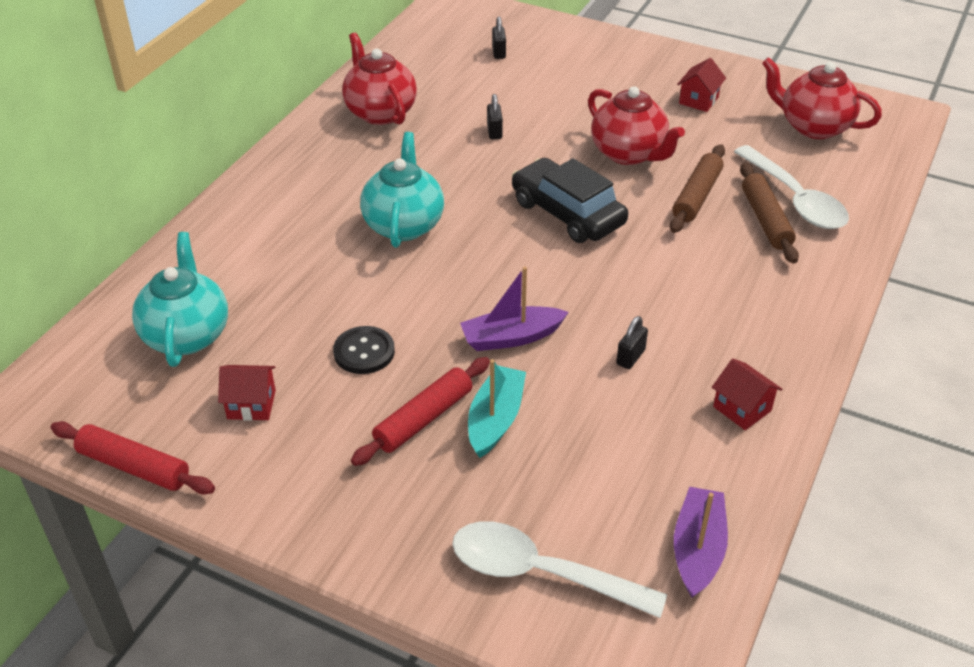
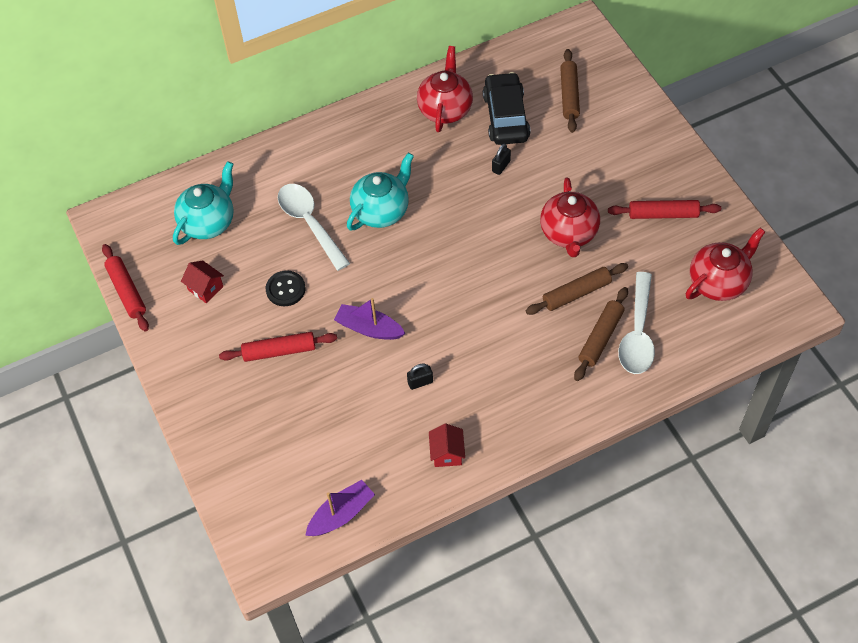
camera: 40 degrees right, 15 degrees up
white spoon [452,521,667,618] -> white spoon moved to [278,184,350,271]
turquoise boat [468,359,526,458] -> none
black padlock [492,17,506,59] -> brown rolling pin [560,49,580,133]
black car [512,158,628,243] -> black car moved to [483,72,531,145]
red house [677,58,726,112] -> red rolling pin [608,200,721,219]
red teapot [762,57,882,139] -> red teapot turned 75 degrees clockwise [686,228,765,301]

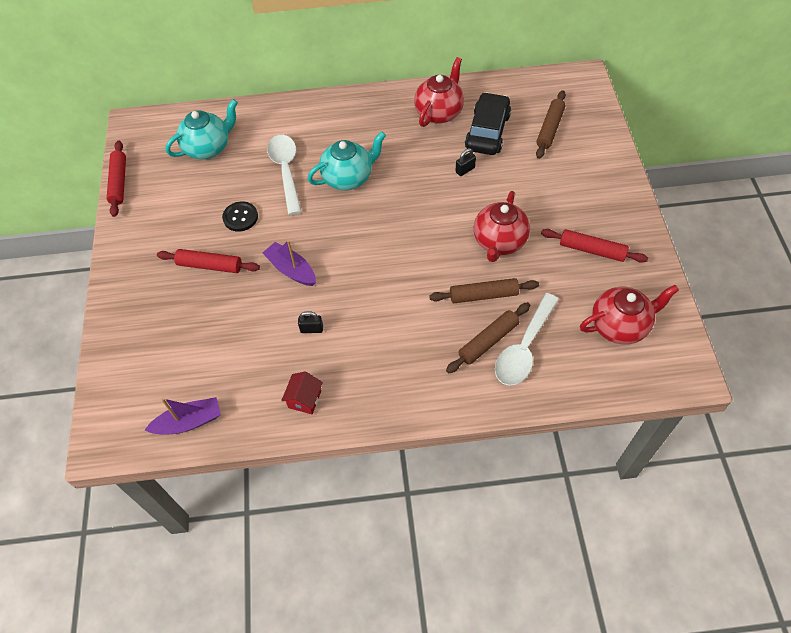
camera: 20 degrees right, 0 degrees up
red house [181,260,224,303] -> none

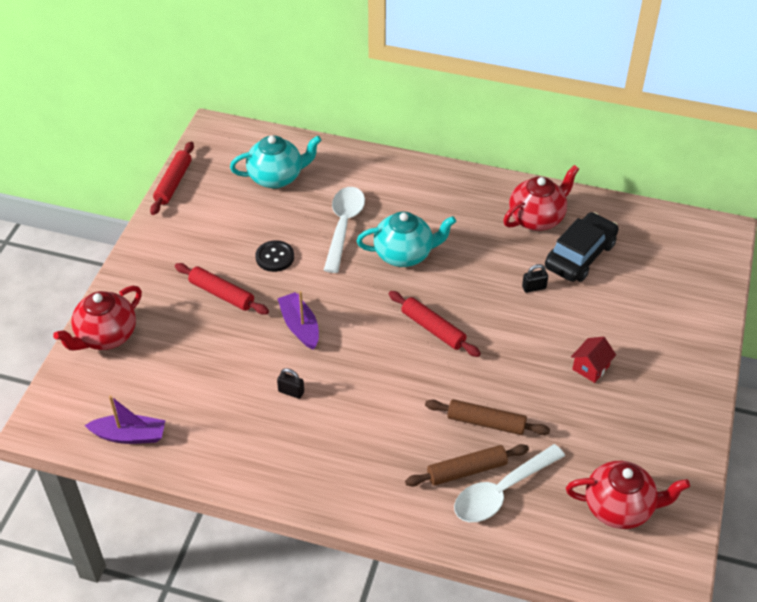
camera: 20 degrees right, 10 degrees down
red house [281,371,323,414] -> red house moved to [571,337,616,383]
red teapot [474,191,530,262] -> red teapot moved to [53,286,142,351]
brown rolling pin [536,90,566,159] -> none
red rolling pin [541,229,648,263] -> red rolling pin moved to [389,291,481,357]

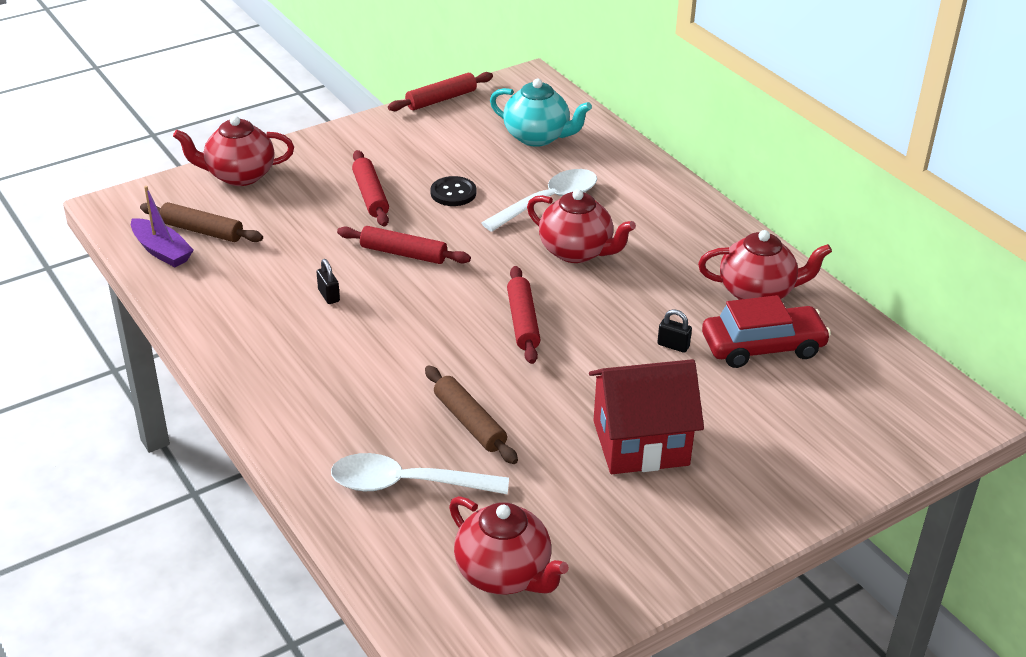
camera: 40 degrees right, 10 degrees down
purple boat [277,291,319,350] -> red rolling pin [337,226,471,264]
turquoise teapot [357,212,456,267] -> red teapot [527,189,636,263]
brown rolling pin [405,444,529,487] -> brown rolling pin moved to [140,202,263,242]
black car [545,212,619,282] -> red car [702,295,831,368]
red house [571,337,616,383] -> red house [589,359,704,474], size x2.16

